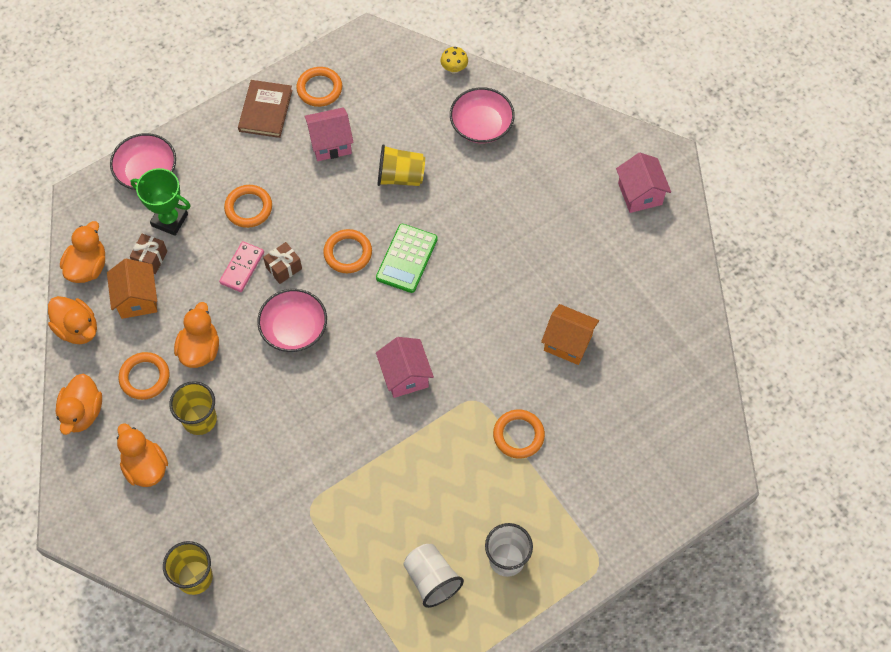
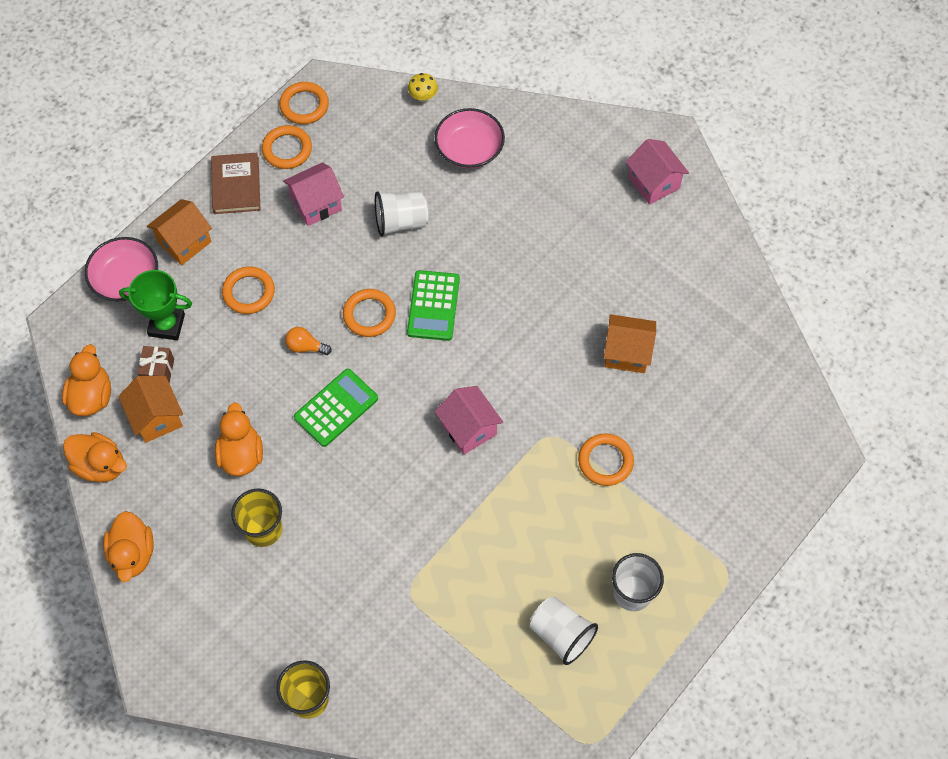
camera: 15 degrees left, 0 degrees up
orange duck [117,423,168,487] -> none
orange ring [119,352,169,400] -> orange ring moved to [279,82,329,124]
pink domino [219,241,264,292] -> none
pink bowl [257,289,327,352] -> green calculator [294,369,378,447]
brown gift [263,242,302,284] -> orange light bulb [285,327,332,355]
yellow cup [378,144,425,186] -> white cup [375,191,428,237]
none -> orange house [147,199,212,265]

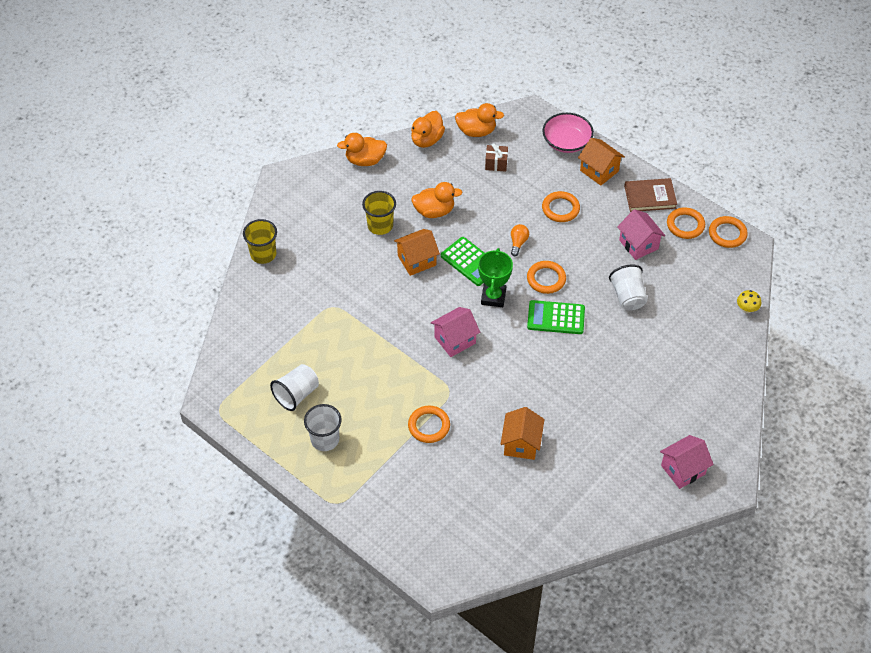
camera: 90 degrees right, 10 degrees down
orange house [118,376,183,443] -> orange house moved to [394,229,440,276]
green trophy [119,270,192,340] -> green trophy moved to [478,248,513,307]
pink bowl [435,108,505,169] -> none

